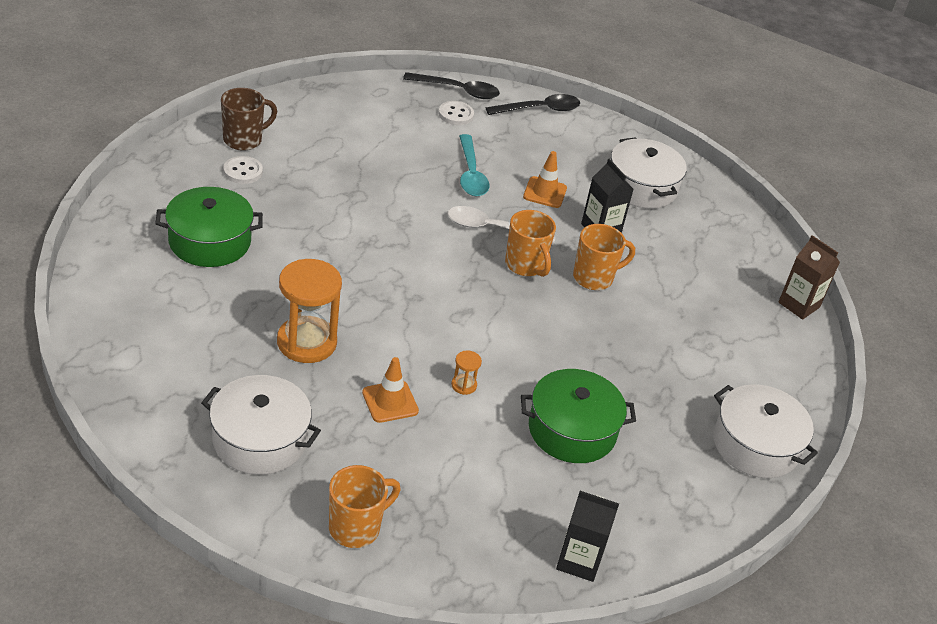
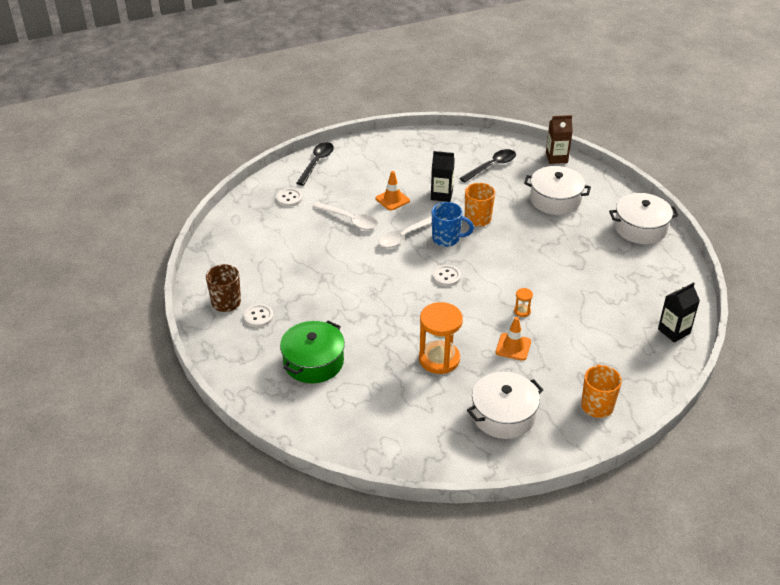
camera: 45 degrees left, 0 degrees up
black spoon [403,72,500,99] -> black spoon moved to [459,149,516,183]
turquoise spoon [459,134,489,196] -> white spoon [313,202,378,230]
orange mug [505,210,556,277] -> blue mug [432,202,474,247]
green pot [521,369,636,463] -> none
white pot [611,137,687,209] -> white pot moved to [524,166,591,215]
none -> white button [432,265,461,287]

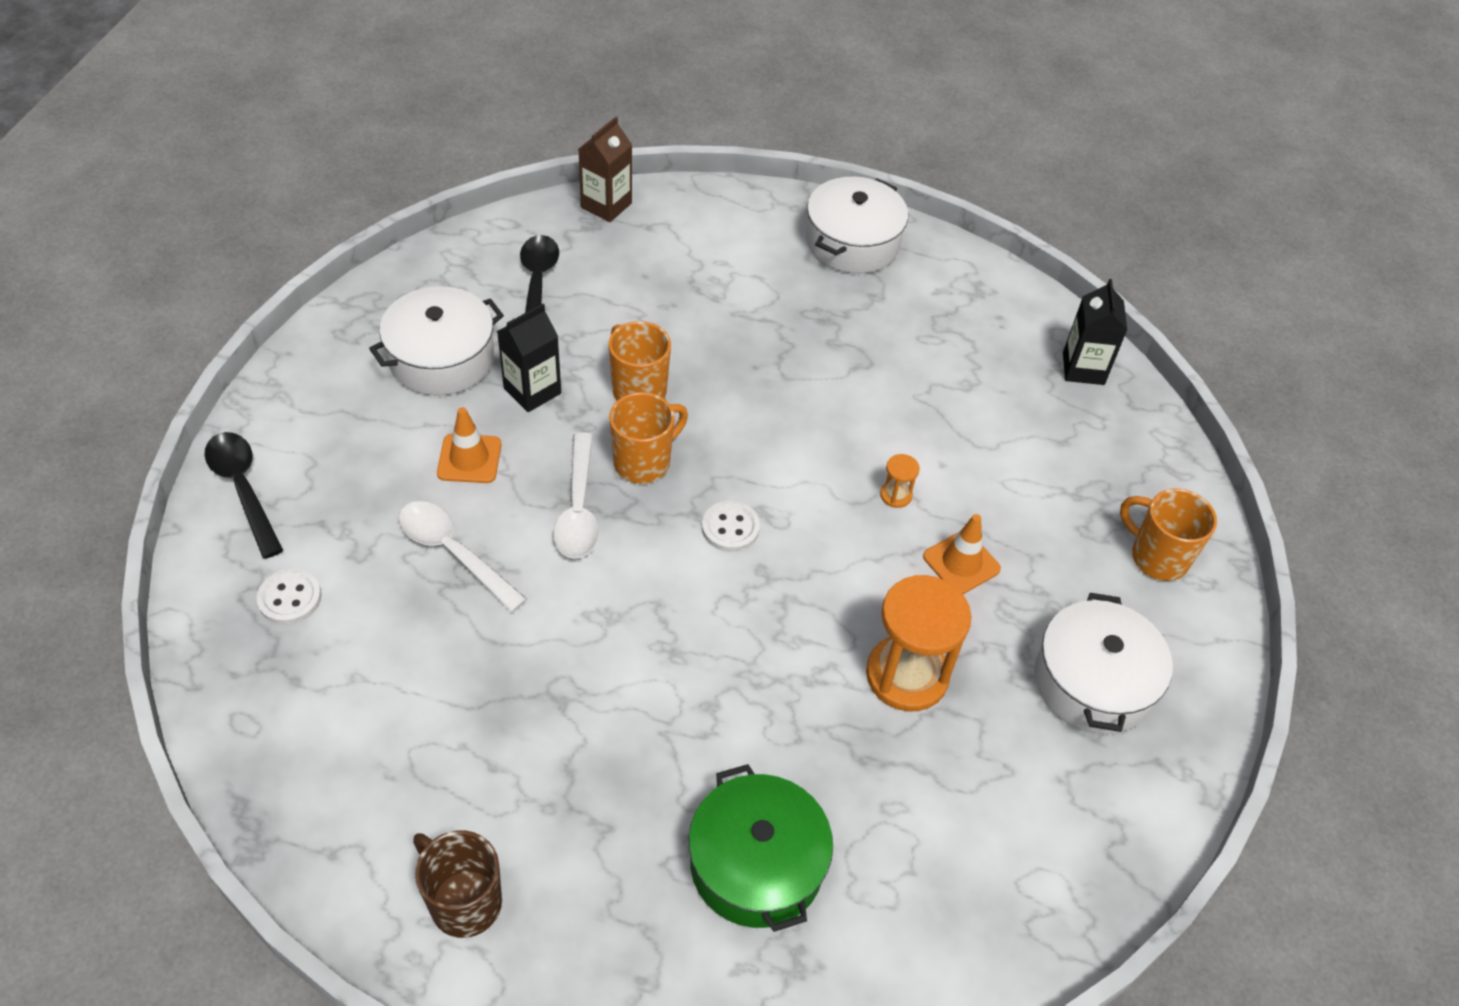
camera: 55 degrees left, 10 degrees up
white button [243,304,273,327] -> none
white spoon [313,202,378,230] -> white spoon turned 120 degrees counterclockwise [399,501,527,612]
blue mug [432,202,474,247] -> orange mug [609,392,688,484]
white pot [524,166,591,215] -> white pot moved to [369,286,504,396]

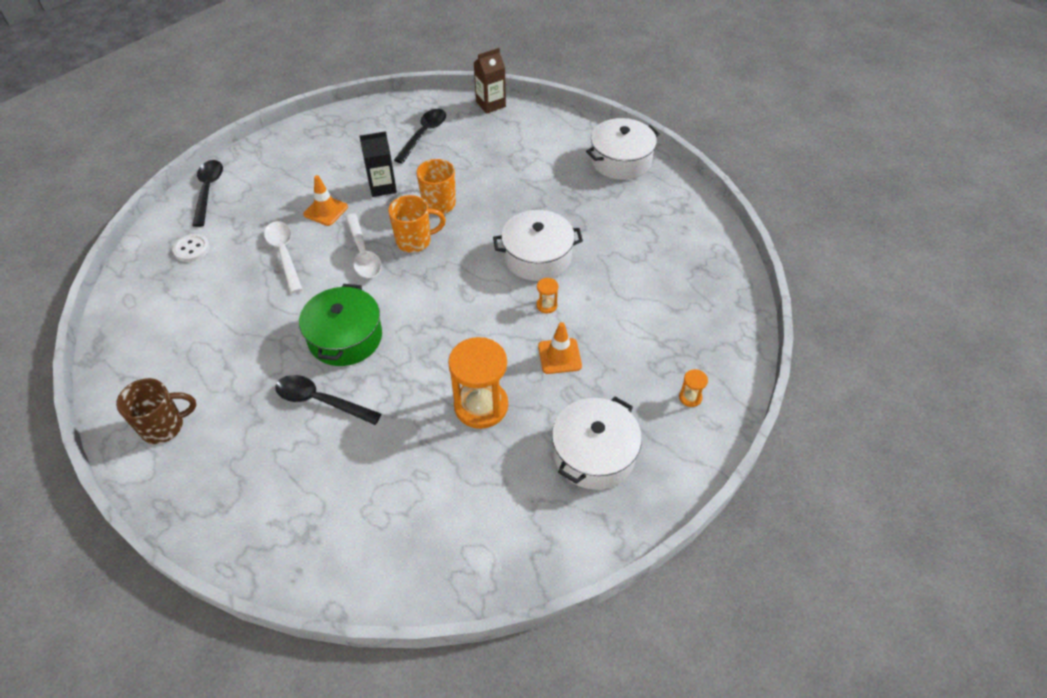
camera: 30 degrees right, 0 degrees up
white pot [369,286,504,396] -> white pot moved to [493,210,583,281]
brown mug [413,830,502,938] -> brown mug turned 90 degrees clockwise [116,378,196,444]
white spoon [553,432,599,559] -> white spoon turned 45 degrees counterclockwise [345,213,381,278]
green pot [689,764,833,932] -> green pot moved to [299,284,382,366]
white button [702,501,760,552] -> none
black carton [1063,279,1127,385] -> none
orange mug [1120,488,1217,581] -> orange hourglass [679,369,708,407]
none -> black spoon [275,375,381,425]

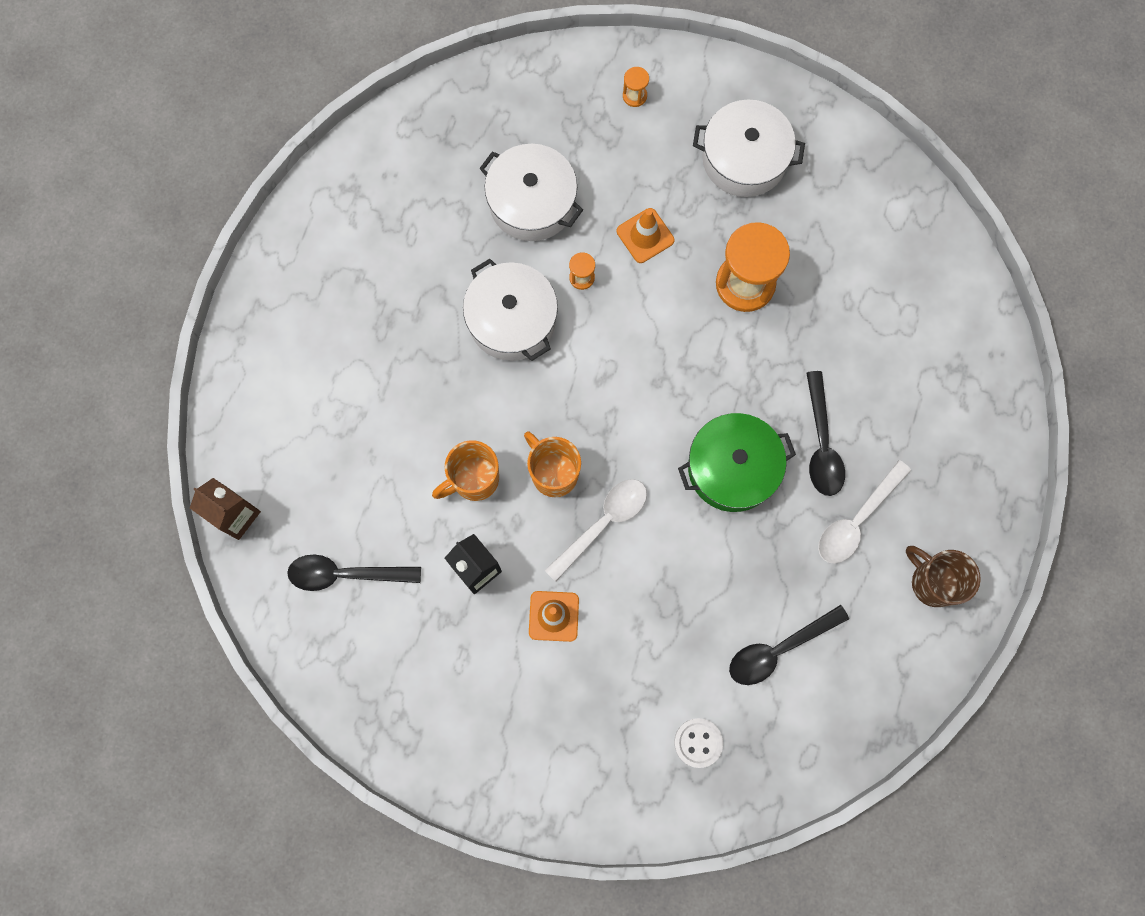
camera: 115 degrees left, 25 degrees up
black spoon [192,160,223,227] -> black spoon moved to [729,605,849,685]
white spoon [264,221,303,293] -> white spoon moved to [818,460,911,564]
white pot [586,118,660,180] -> white pot moved to [479,144,583,241]

